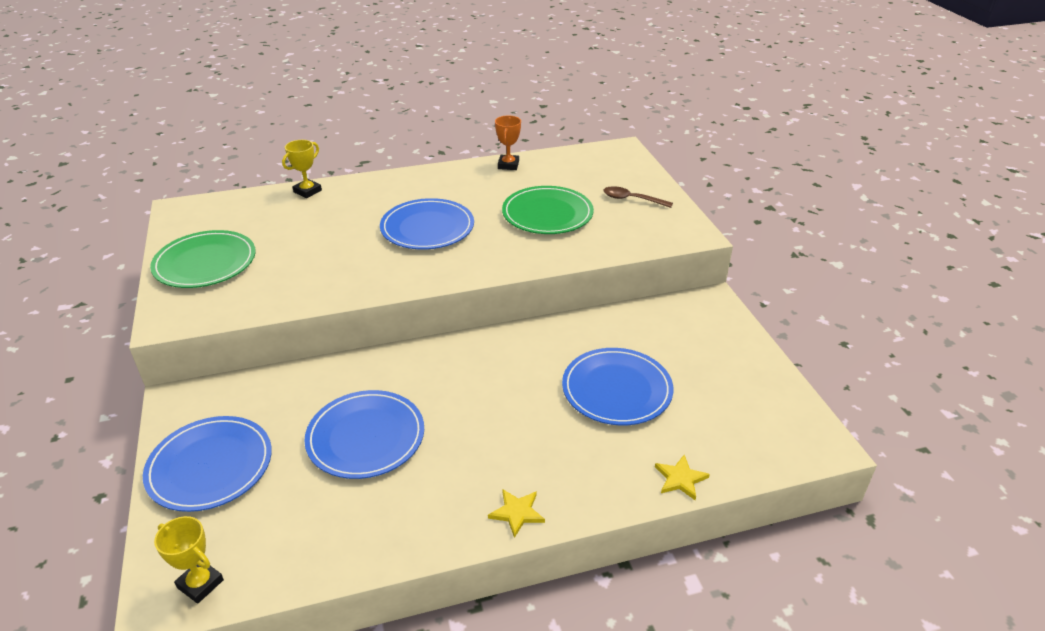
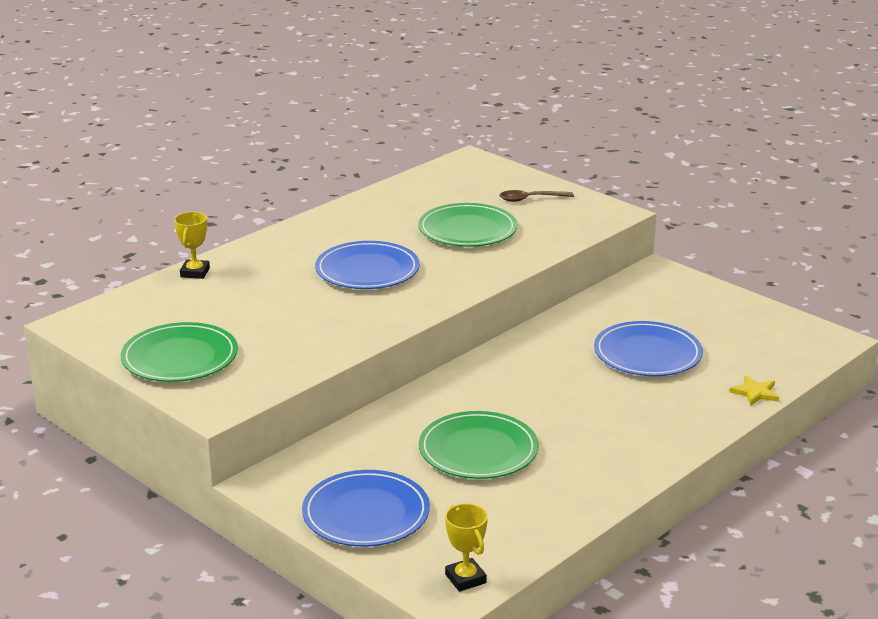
camera: 30 degrees left, 10 degrees down
yellow trophy [154,516,224,604] -> yellow trophy turned 60 degrees clockwise [445,503,488,592]
blue plate [304,390,424,479] -> green plate [419,411,539,479]
yellow star [488,489,545,538] -> none
orange trophy [495,115,521,170] -> none

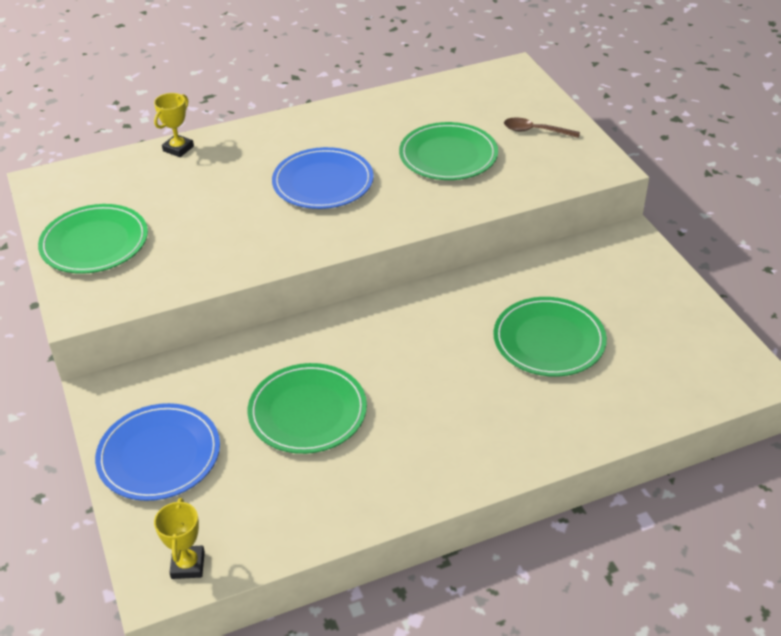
camera: 25 degrees right, 15 degrees up
blue plate [594,321,703,376] -> green plate [493,297,607,377]
yellow star [729,376,779,406] -> none

